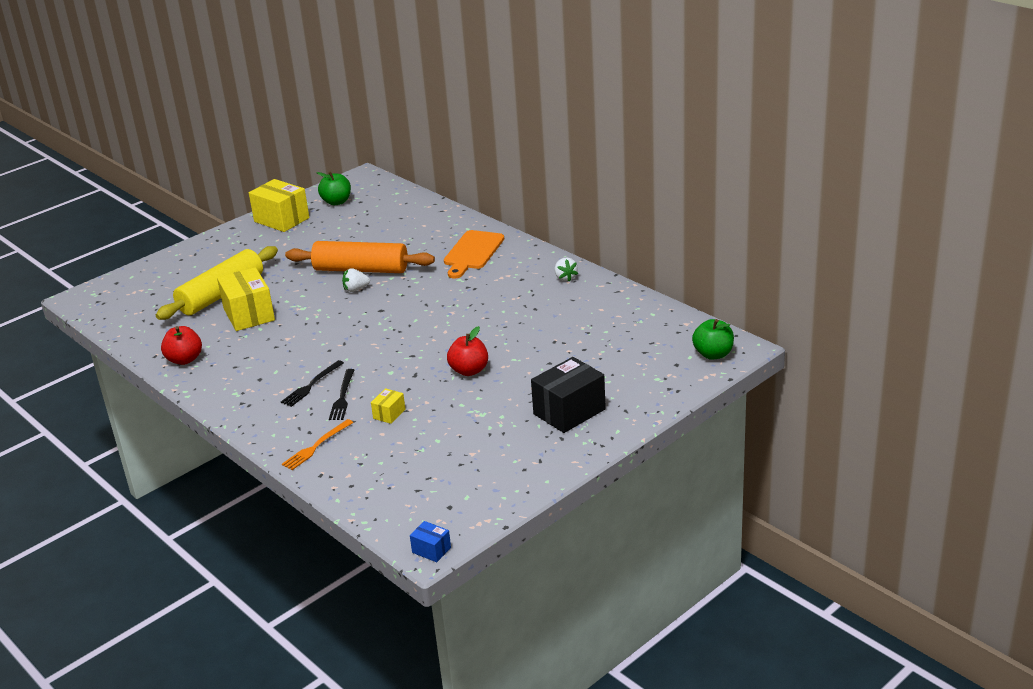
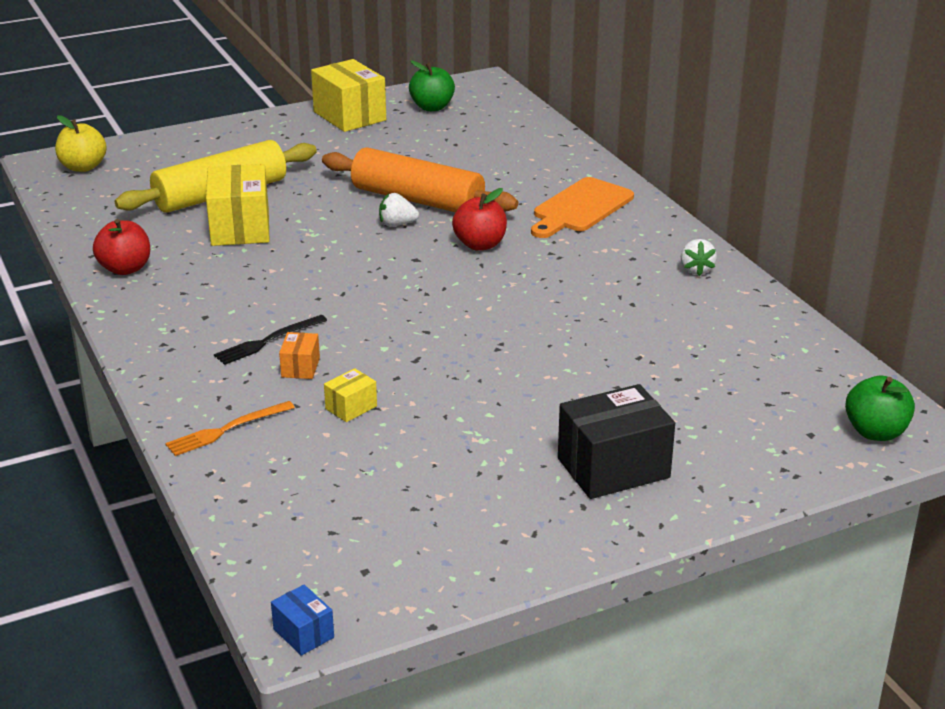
camera: 15 degrees right, 0 degrees up
black fork [329,369,354,420] -> orange box [279,332,320,379]
red apple [447,326,488,376] -> red apple moved to [452,188,507,251]
none -> yellow apple [55,115,107,172]

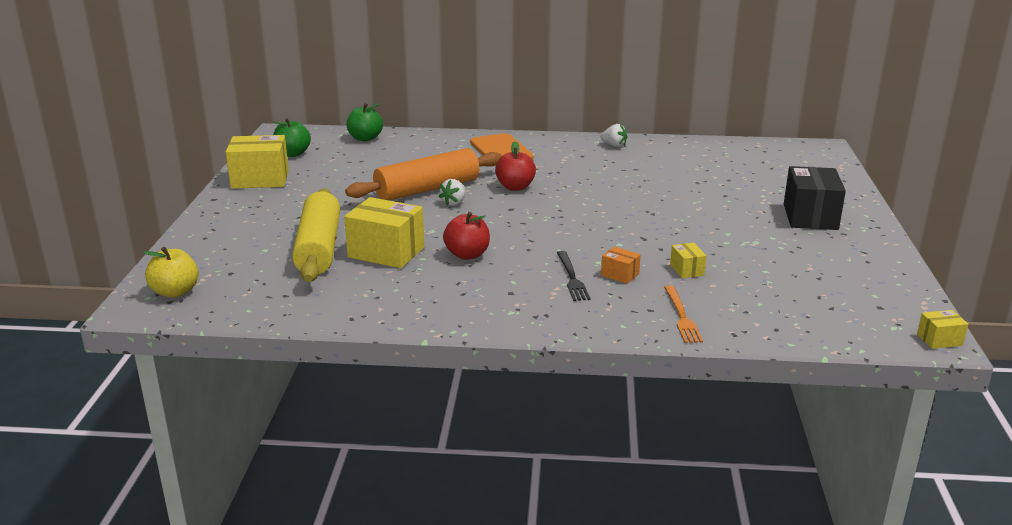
camera: 60 degrees left, 5 degrees down
red apple [93,219,150,275] -> red apple moved to [443,212,490,260]
blue box [271,585,334,656] -> yellow box [917,310,968,349]
green apple [845,376,915,441] -> green apple moved to [347,103,383,141]

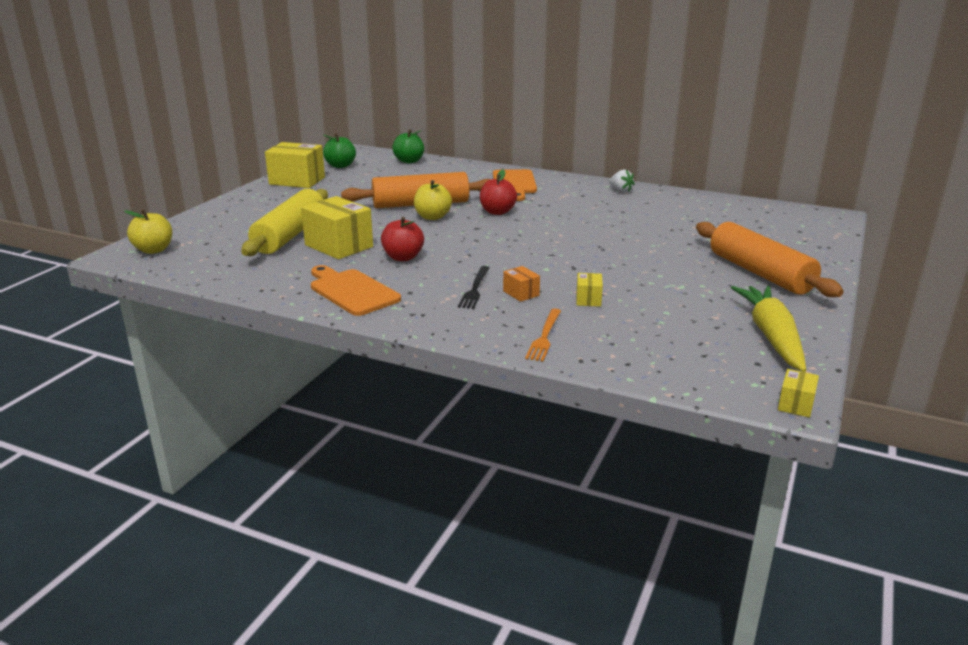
camera: 20 degrees right, 0 degrees up
white strawberry [439,179,466,206] -> yellow apple [414,180,452,220]
black box [784,166,846,230] -> orange rolling pin [696,222,844,297]
yellow box [917,310,968,349] -> yellow box turned 75 degrees counterclockwise [778,369,819,418]
none -> orange cutting board [311,265,401,316]
none -> yellow carrot [731,286,806,372]

